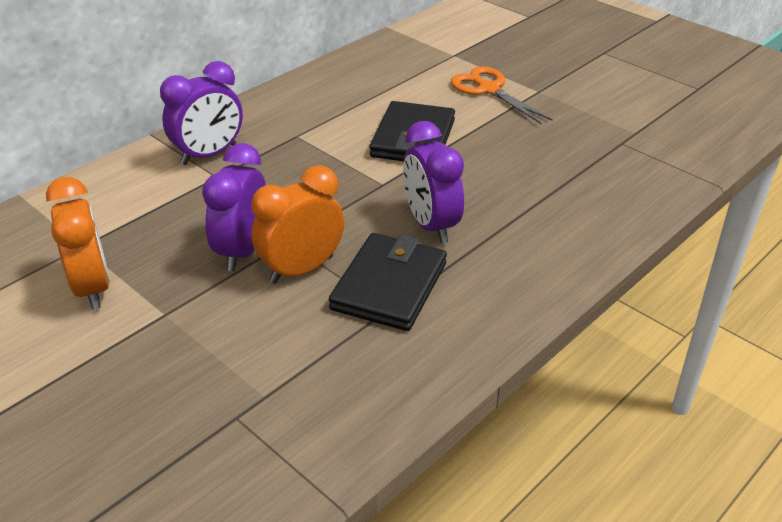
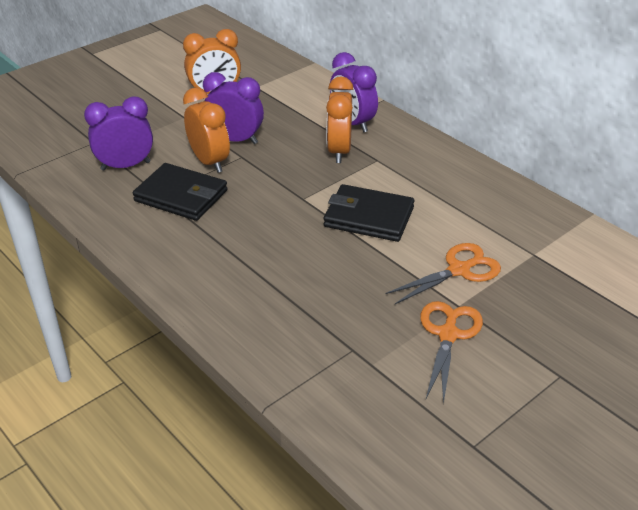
camera: 95 degrees right, 0 degrees up
purple clock [403,121,464,244] -> purple clock moved to [84,97,153,171]
none -> orange clock [326,76,354,163]
none -> orange scissors [420,301,483,404]

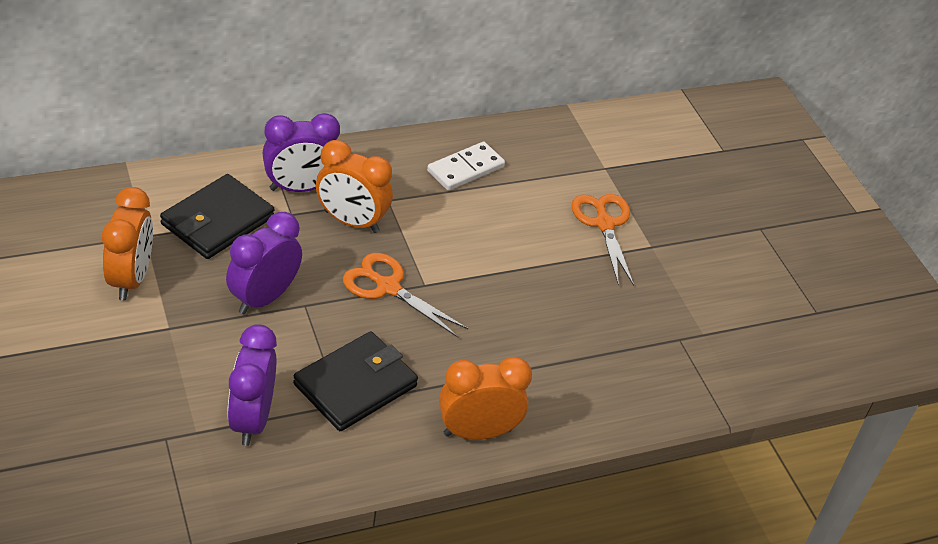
camera: 75 degrees left, 5 degrees up
orange clock [183,88,230,173] -> orange clock moved to [439,357,532,440]
black wallet [324,184,414,242] -> black wallet moved to [160,174,275,259]
orange scissors [420,301,483,404] -> orange scissors moved to [343,253,468,338]
none -> white domino [427,142,505,191]

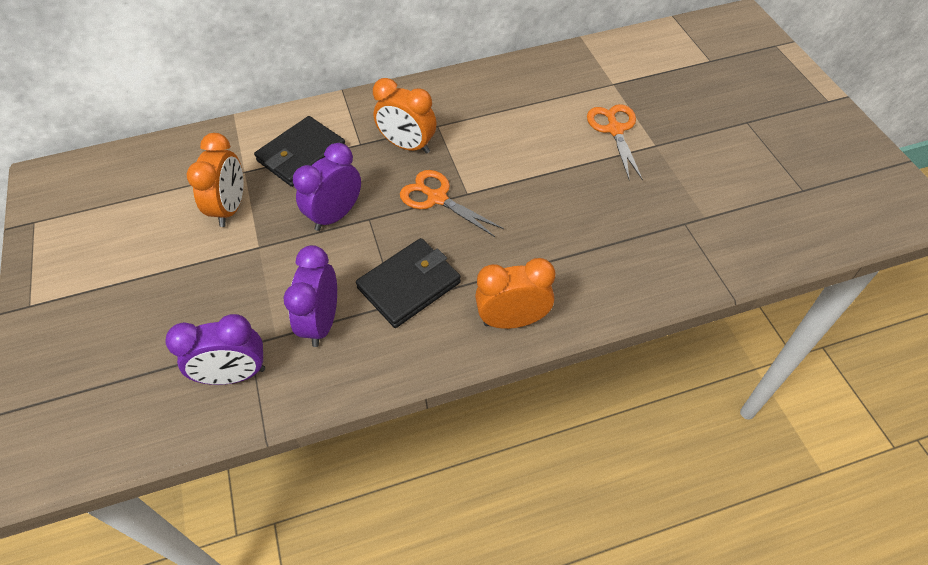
camera: 10 degrees right, 10 degrees up
purple clock [263,113,340,192] -> purple clock moved to [165,314,265,385]
white domino [427,142,505,191] -> none

